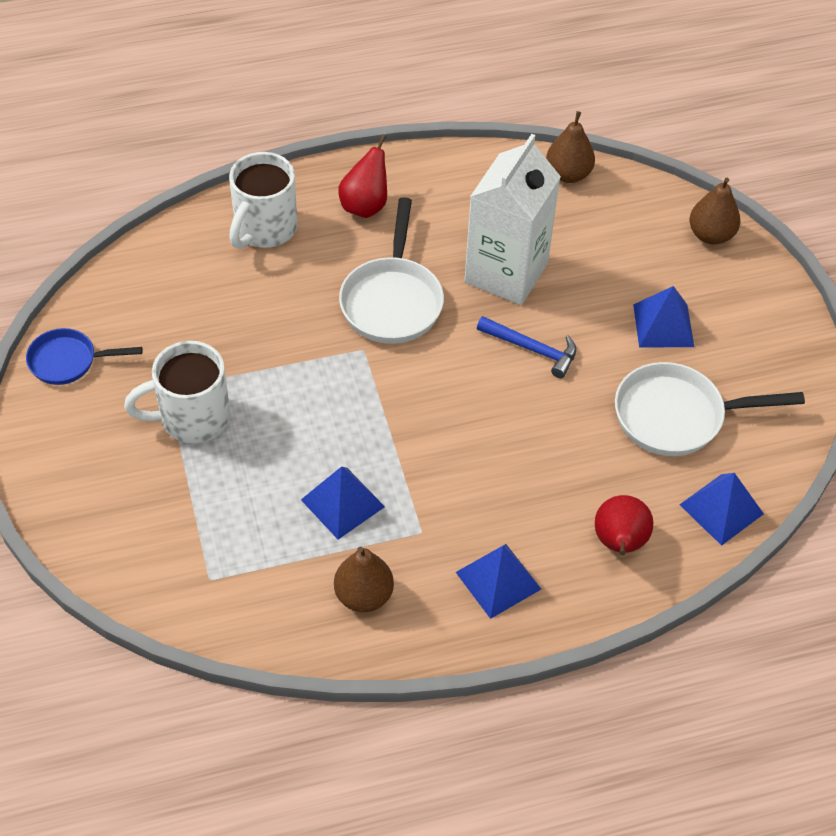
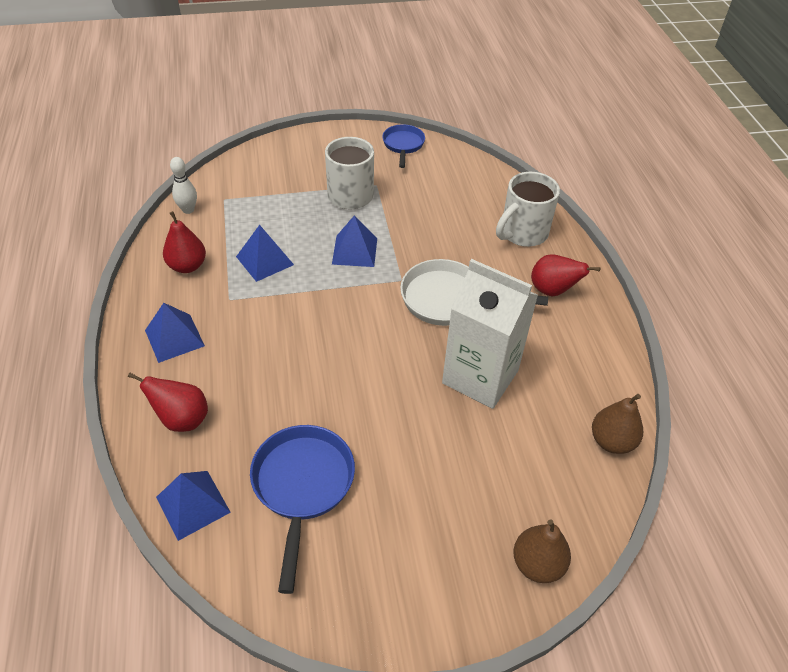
camera: 95 degrees right, 5 degrees down
white mug [229,152,298,249] -> white mug turned 75 degrees counterclockwise [496,172,560,247]
brown pear [334,547,394,612] -> red pear [163,211,206,273]
blue hammer [477,316,576,378] -> none
white pan [615,362,805,456] -> blue pan [250,425,355,594]
blue pyramid [633,286,694,348] -> blue pyramid moved to [332,215,377,267]
none -> white bowling pin [170,157,197,214]

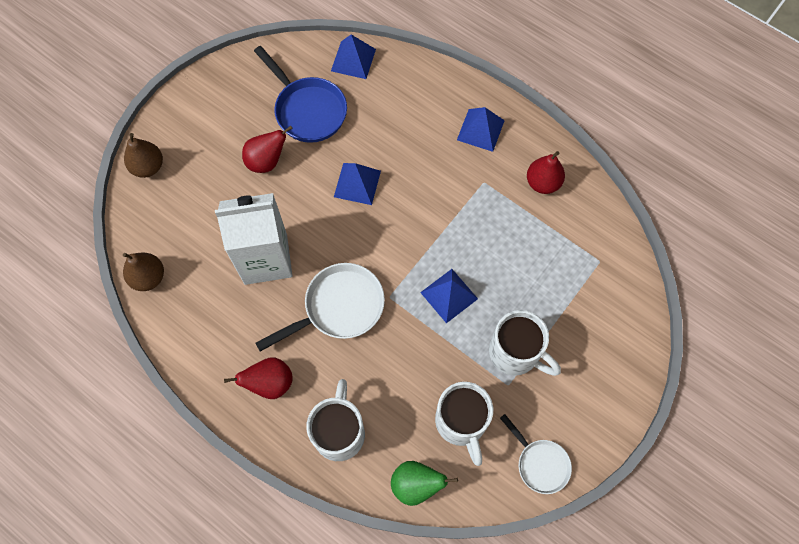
camera: 140 degrees right, 20 degrees up
red pear [128,373,208,432] -> red pear moved to [242,126,293,173]
white bowling pin [170,157,197,214] -> none
blue pyramid [236,225,294,282] -> blue pyramid moved to [334,163,381,205]
blue pan [382,124,425,168] -> white pan [500,414,572,494]
none -> green pear [391,461,458,506]
none -> white mug [435,382,493,466]

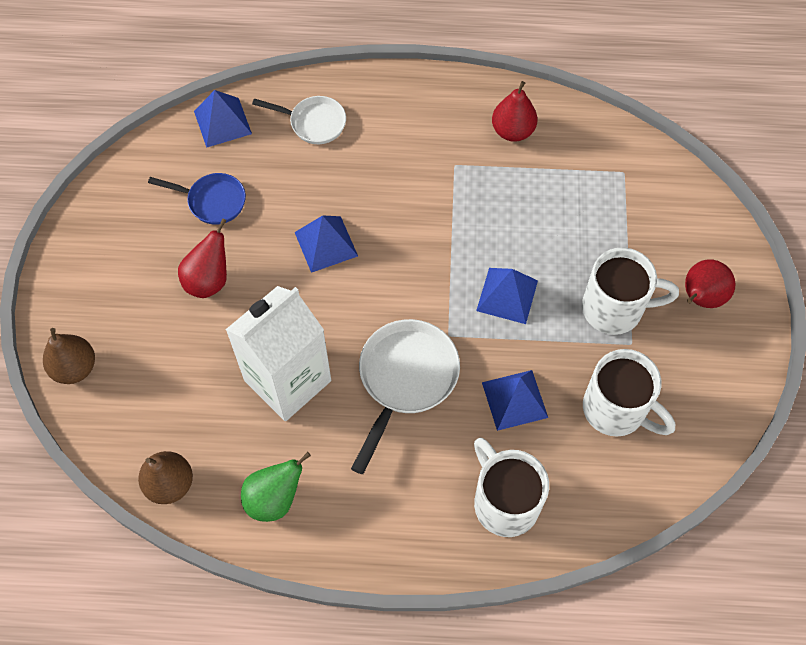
camera: 35 degrees left, 5 degrees down
red pear [224,357,293,399] -> red pear moved to [685,259,736,308]
blue pan [254,46,347,143] -> blue pan [148,173,246,225], size x0.62
green pear [391,461,458,506] -> green pear moved to [241,452,311,522]
blue pyramid [457,107,505,152] -> blue pyramid moved to [482,370,548,431]
white pan [500,414,572,494] -> white pan moved to [252,96,346,144]

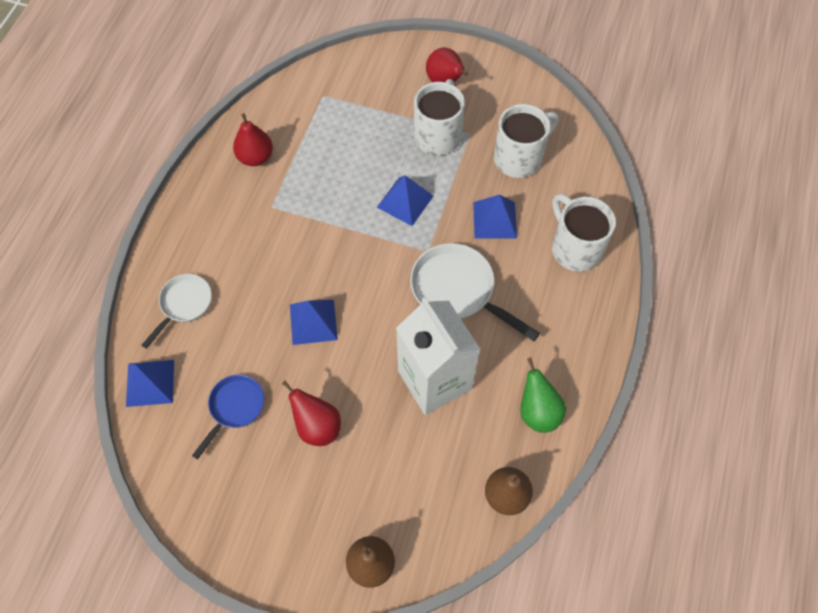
camera: 75 degrees left, 0 degrees up
white mug [474,438,549,537] -> white mug turned 75 degrees clockwise [552,194,616,272]

